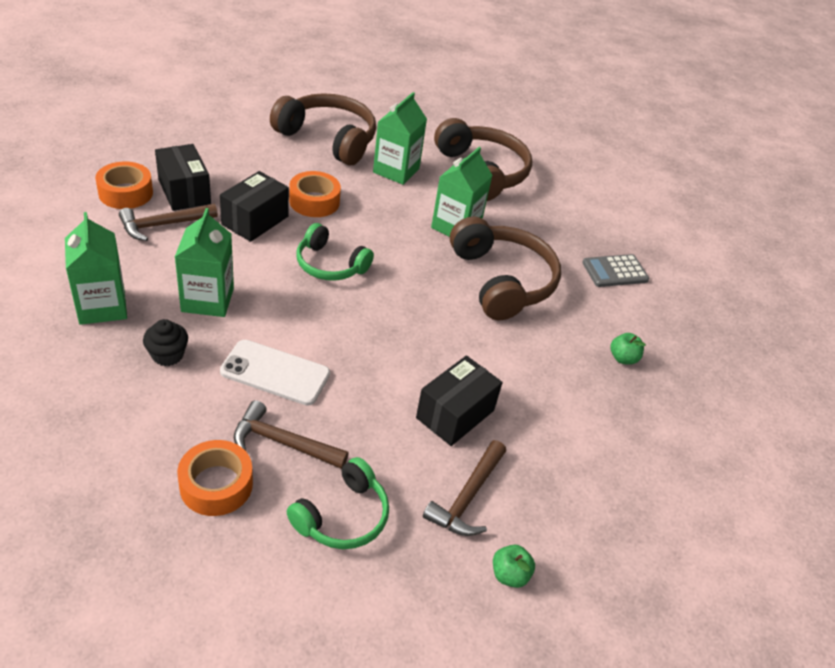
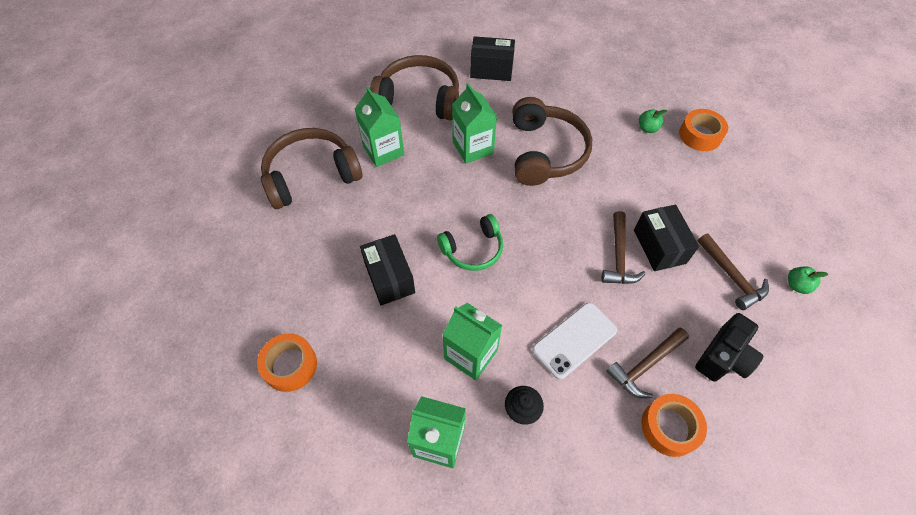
camera: 50 degrees left, 15 degrees up
brown hammer [119,204,218,241] -> brown hammer moved to [601,211,646,284]
black box [155,144,211,211] -> black box moved to [470,36,515,81]
green headphones [287,457,389,549] -> black camera [695,313,764,382]
orange tape [289,171,341,217] -> orange tape moved to [679,109,728,151]
brown headphones [450,217,561,320] -> brown headphones turned 75 degrees clockwise [512,97,592,186]
grey calculator [582,254,649,287] -> none

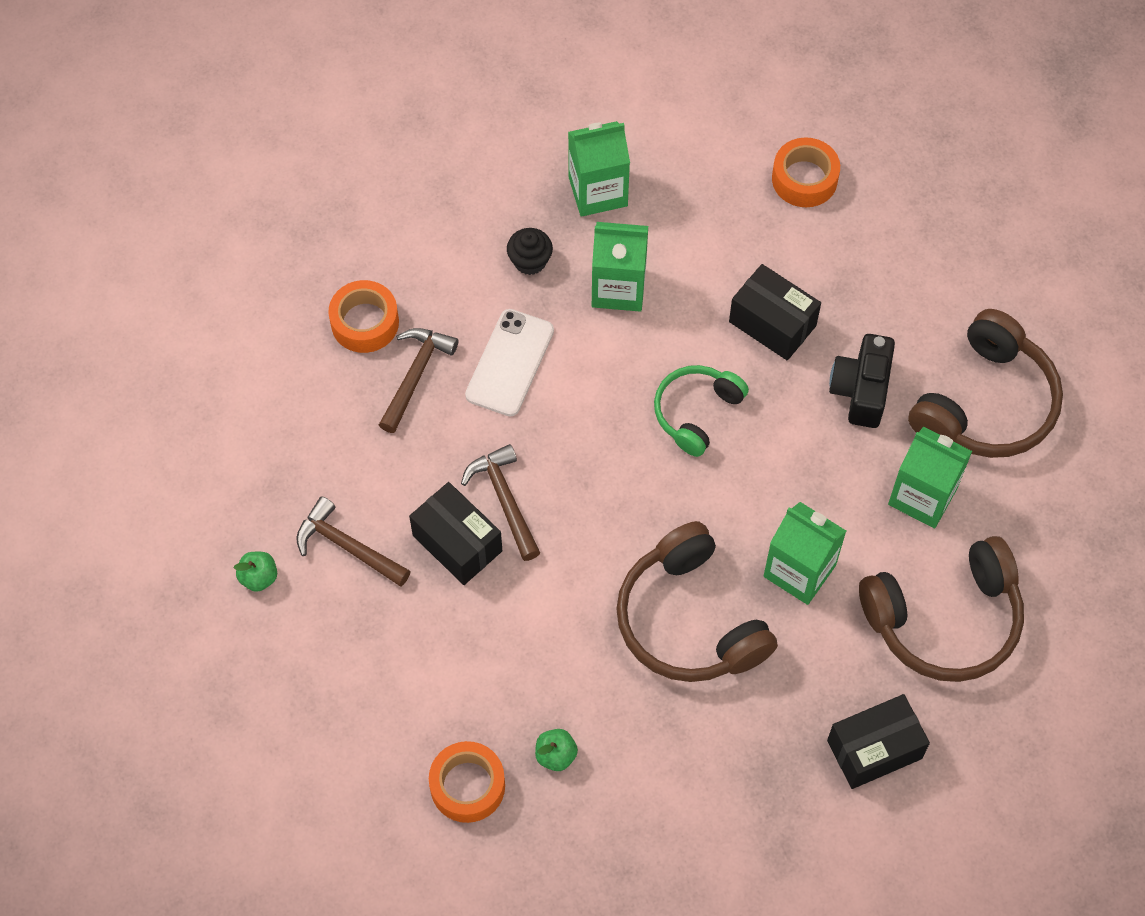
camera: 150 degrees right, 5 degrees up
black camera [695,313,764,382] -> black camera moved to [829,334,895,428]

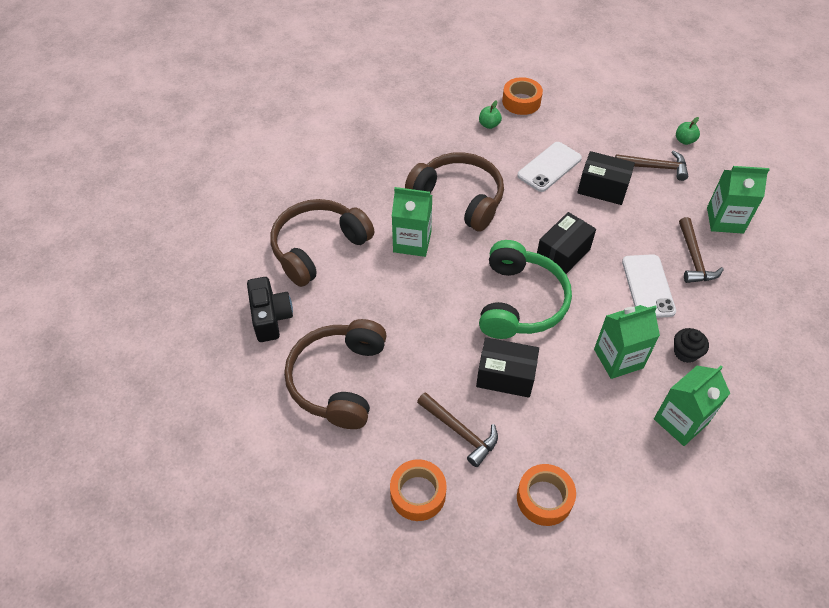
camera: 155 degrees right, 10 degrees down
orange tape [328,280,399,353] -> orange tape moved to [390,459,447,521]
brown hammer [461,444,540,561] -> brown hammer moved to [417,392,498,467]
green headphones [654,365,749,457] -> green headphones [479,240,572,339], size x1.63
black box [827,694,930,789] -> black box moved to [537,212,596,274]
black camera [829,334,895,428] -> black camera moved to [247,277,293,342]
green carton [888,427,972,528] -> green carton moved to [707,166,770,234]
none -> white phone [517,142,582,192]

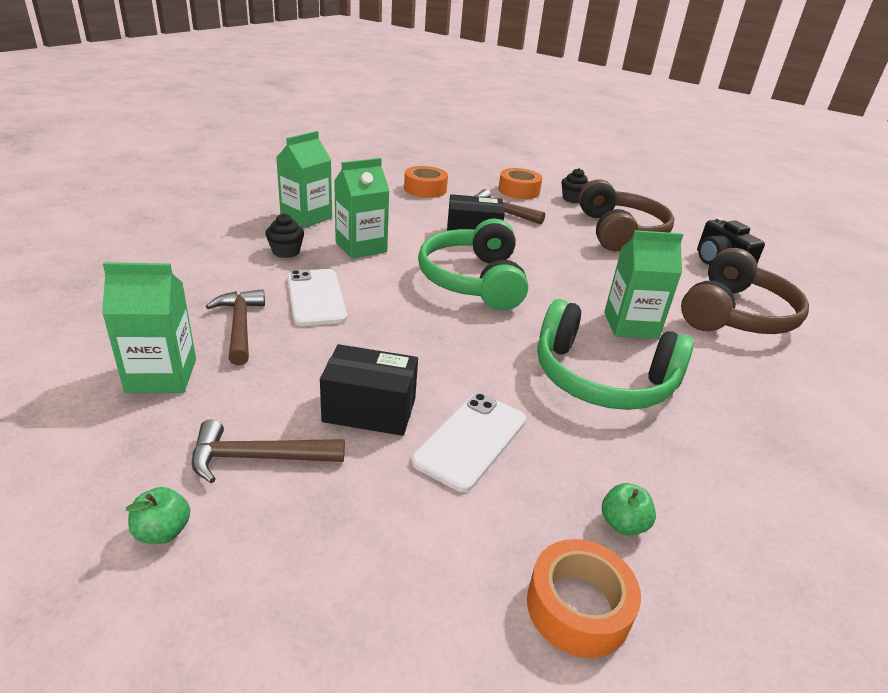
camera: 165 degrees right, 20 degrees down
brown headphones [405,152,504,232] -> green headphones [537,299,694,410]
black box [537,212,596,274] -> none
none -> black cupcake [561,168,589,203]

